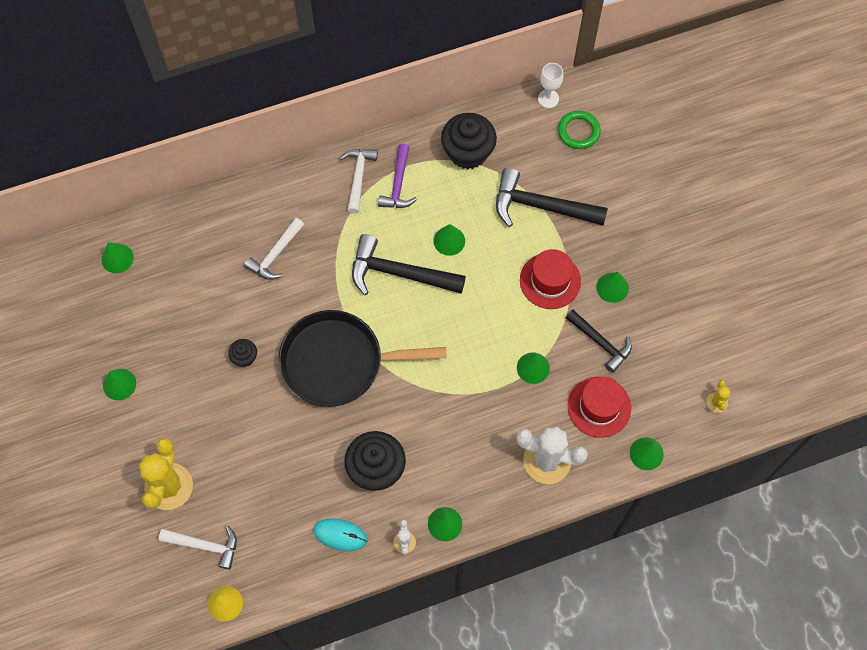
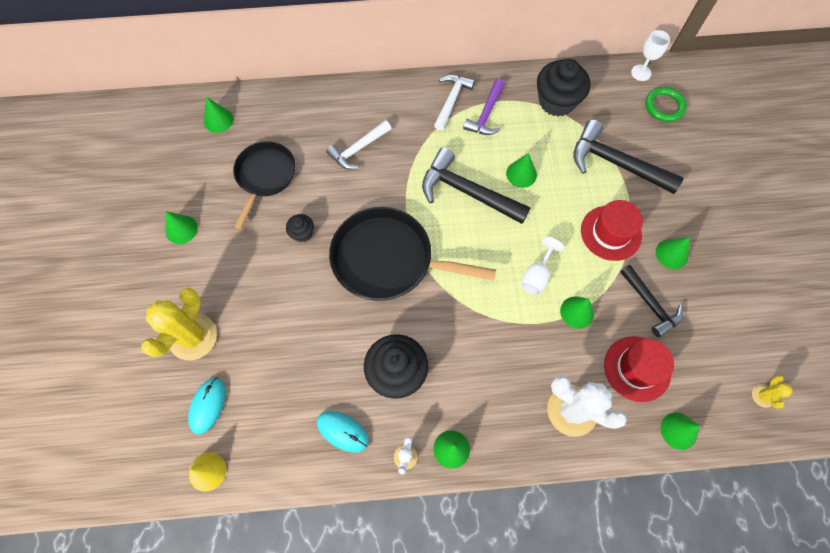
camera: 15 degrees right, 0 degrees up
white hammer [159,526,237,570] -> turquoise mouse [188,377,225,434]
none -> black pan [233,141,296,229]
none -> white goblet [520,237,564,295]

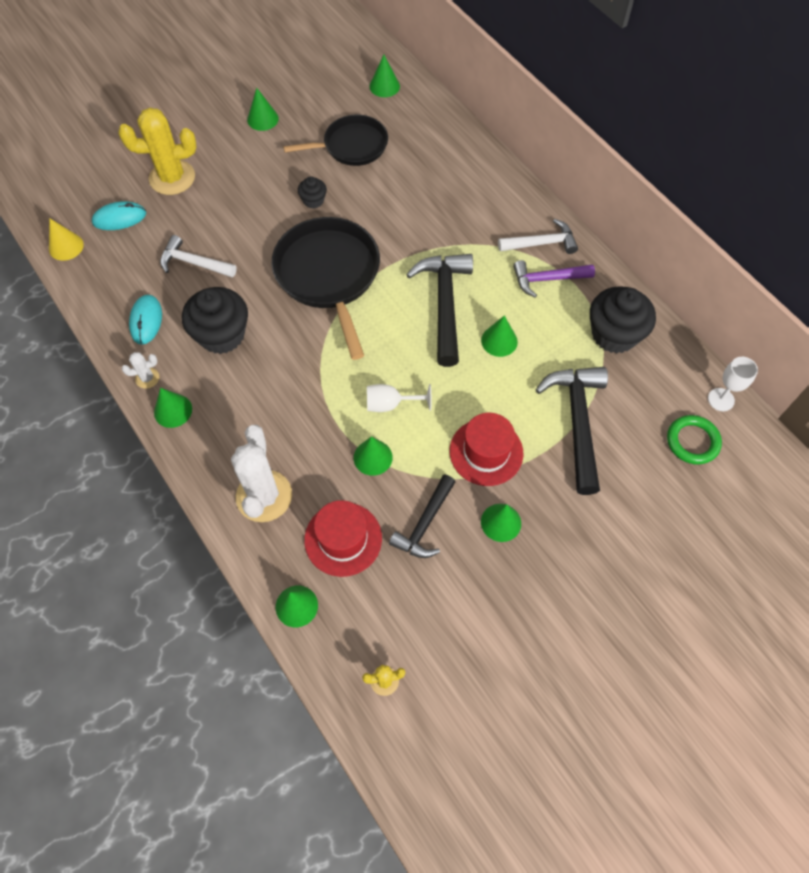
camera: 60 degrees right, 5 degrees down
white hammer [326,120,392,170] -> white hammer moved to [160,235,237,277]

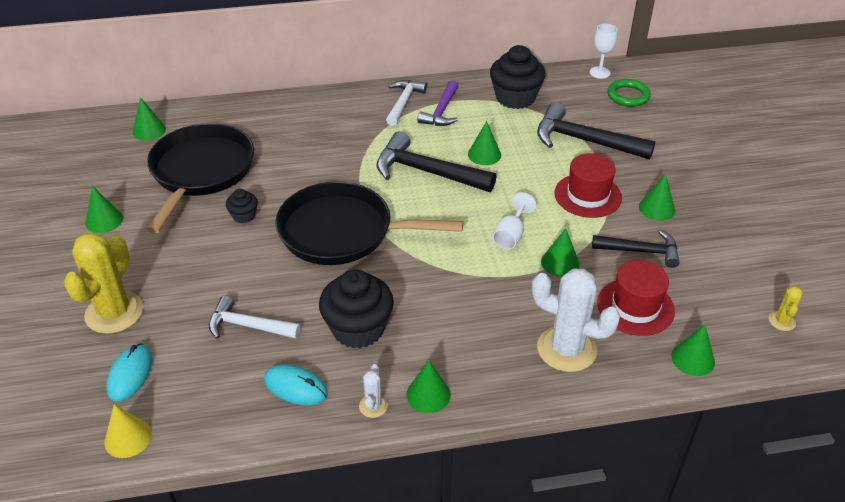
camera: 65 degrees left, 20 degrees down
white hammer [160,235,237,277] -> white hammer turned 60 degrees clockwise [209,296,301,339]
black pan [283,115,388,166] -> black pan [147,123,254,233], size x1.54
black hammer [389,475,455,558] -> black hammer turned 45 degrees counterclockwise [592,231,680,268]

